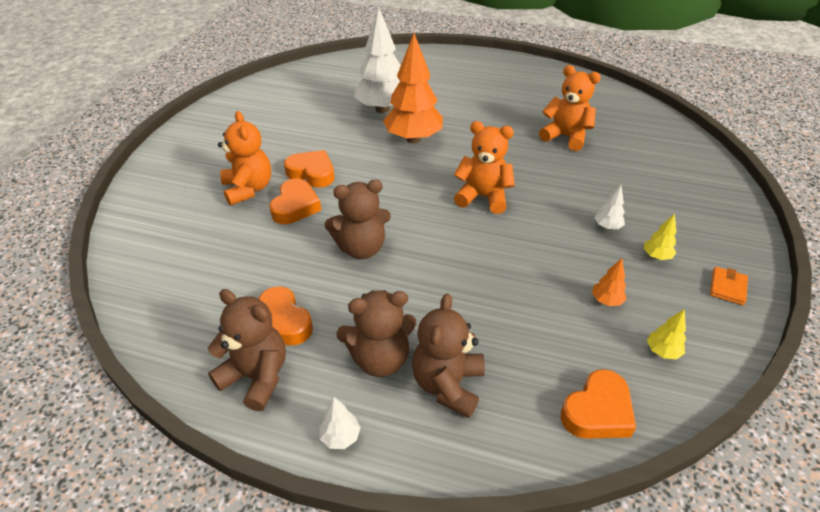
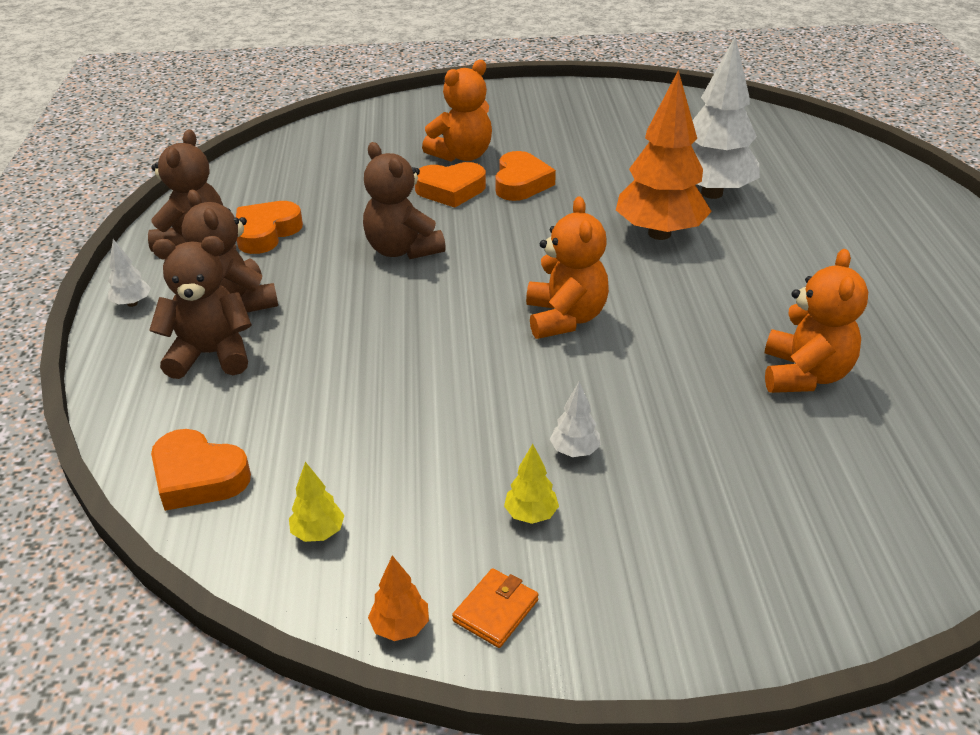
camera: 70 degrees right, 5 degrees down
orange tree [592,258,626,306] -> orange tree moved to [368,556,429,641]
orange wallet [710,267,748,305] -> orange wallet turned 60 degrees counterclockwise [452,568,539,648]

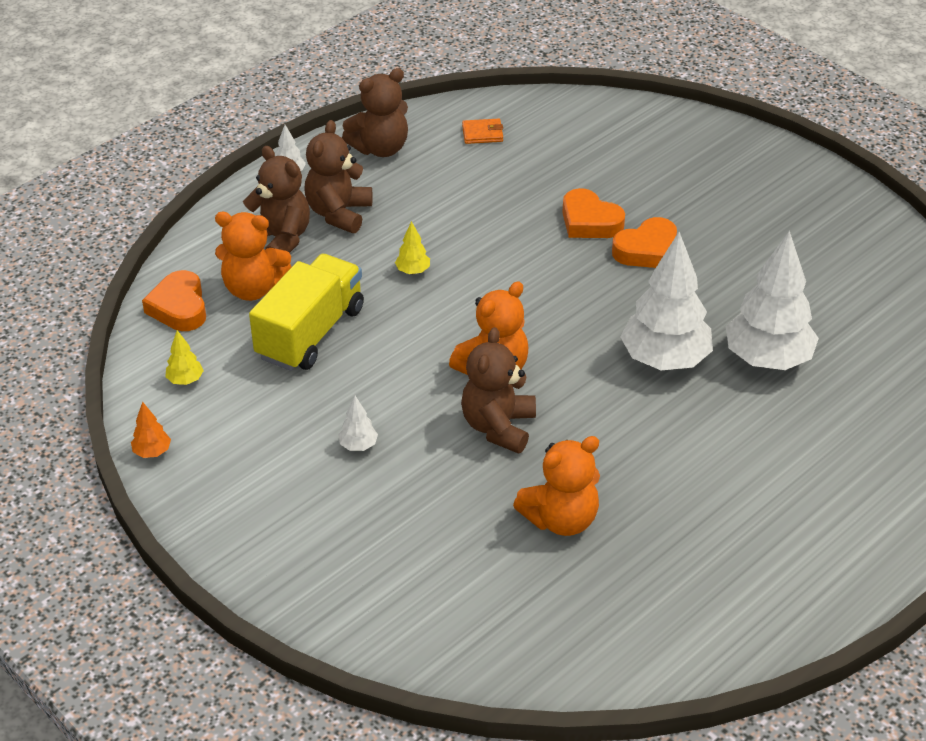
camera: 50 degrees right, 5 degrees up
orange heart [236,201,303,254] -> none
brown teddy bear [363,142,446,259] -> brown teddy bear moved to [461,327,536,454]
orange teddy bear [422,60,492,162] -> orange teddy bear moved to [215,212,291,301]
orange wallet [452,568,539,648] -> orange wallet moved to [462,119,503,144]
yellow tree [504,444,559,524] -> yellow tree moved to [395,221,430,274]
orange tree [616,70,712,240] -> white tree [620,232,713,370]
none -> yellow truck [249,254,364,371]

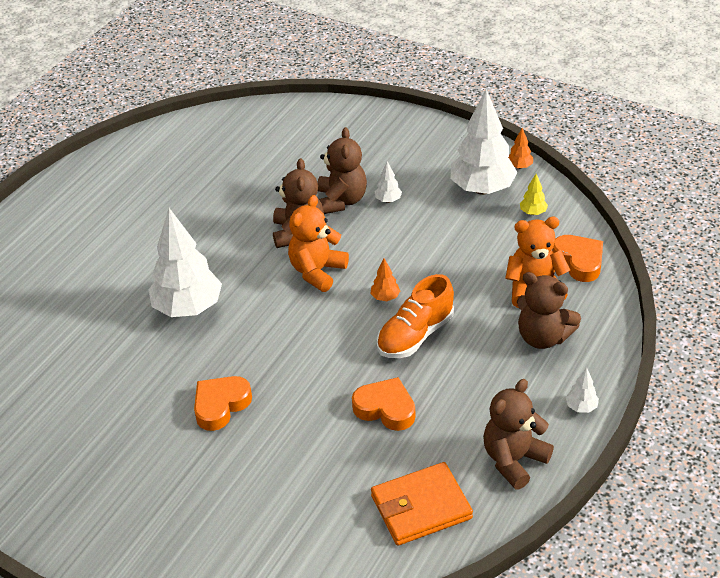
camera: 165 degrees right, 0 degrees up
yellow truck [249,254,364,371] -> none
brown teddy bear [304,120,372,233] -> brown teddy bear moved to [317,127,367,214]
yellow tree [395,221,430,274] -> orange shoe [377,274,454,358]
orange wallet [462,119,503,144] -> orange wallet [371,462,473,546], size x1.99
orange teddy bear [513,436,600,536] -> none
orange heart [562,188,625,238] -> orange heart moved to [352,377,415,431]
white tree [726,230,819,370] -> white tree moved to [450,89,518,195]
none -> orange tree [371,259,400,301]

